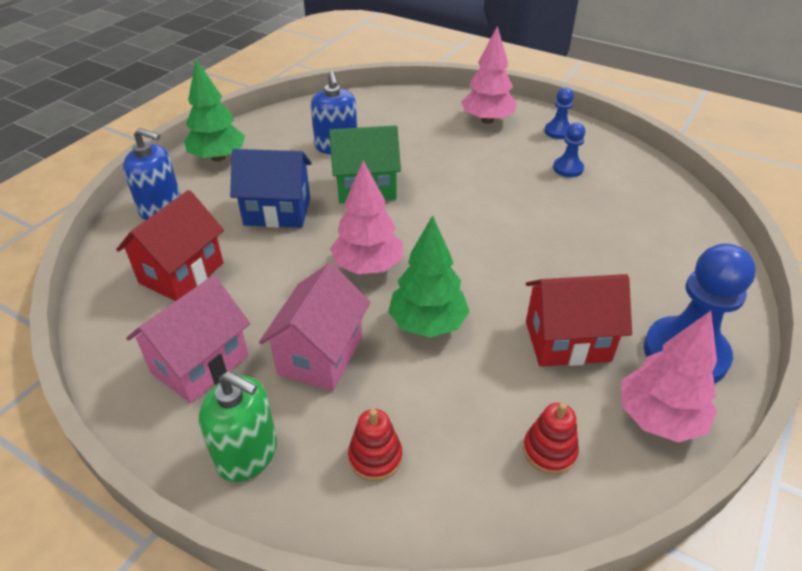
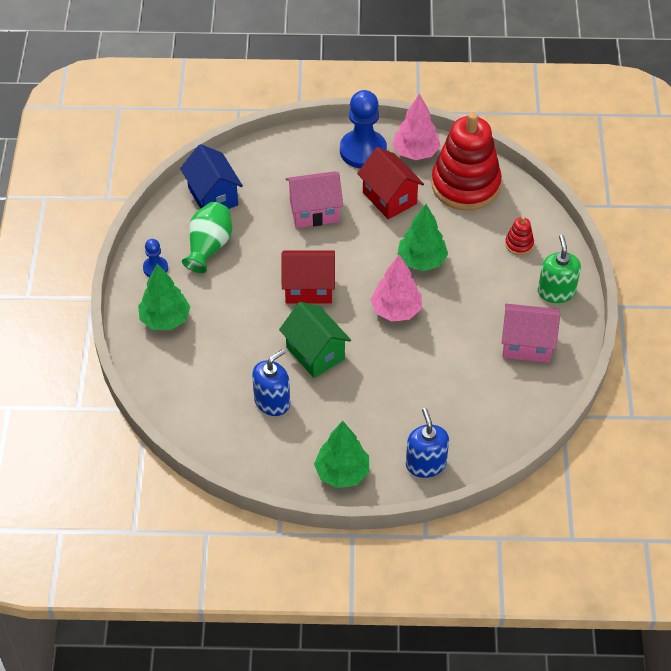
camera: 120 degrees left, 10 degrees up
red house [116,190,224,301] -> red house moved to [281,251,335,304]
blue house [230,149,312,228] -> blue house moved to [180,144,243,209]
pink house [259,263,370,391] -> pink house moved to [286,171,343,228]
pink tree [461,26,517,124] -> green tree [138,264,190,330]
red stacking toy [523,403,579,474] -> red stacking toy [431,112,502,211], size x2.50
blue pawn [553,123,585,177] -> green vase [182,202,232,273]

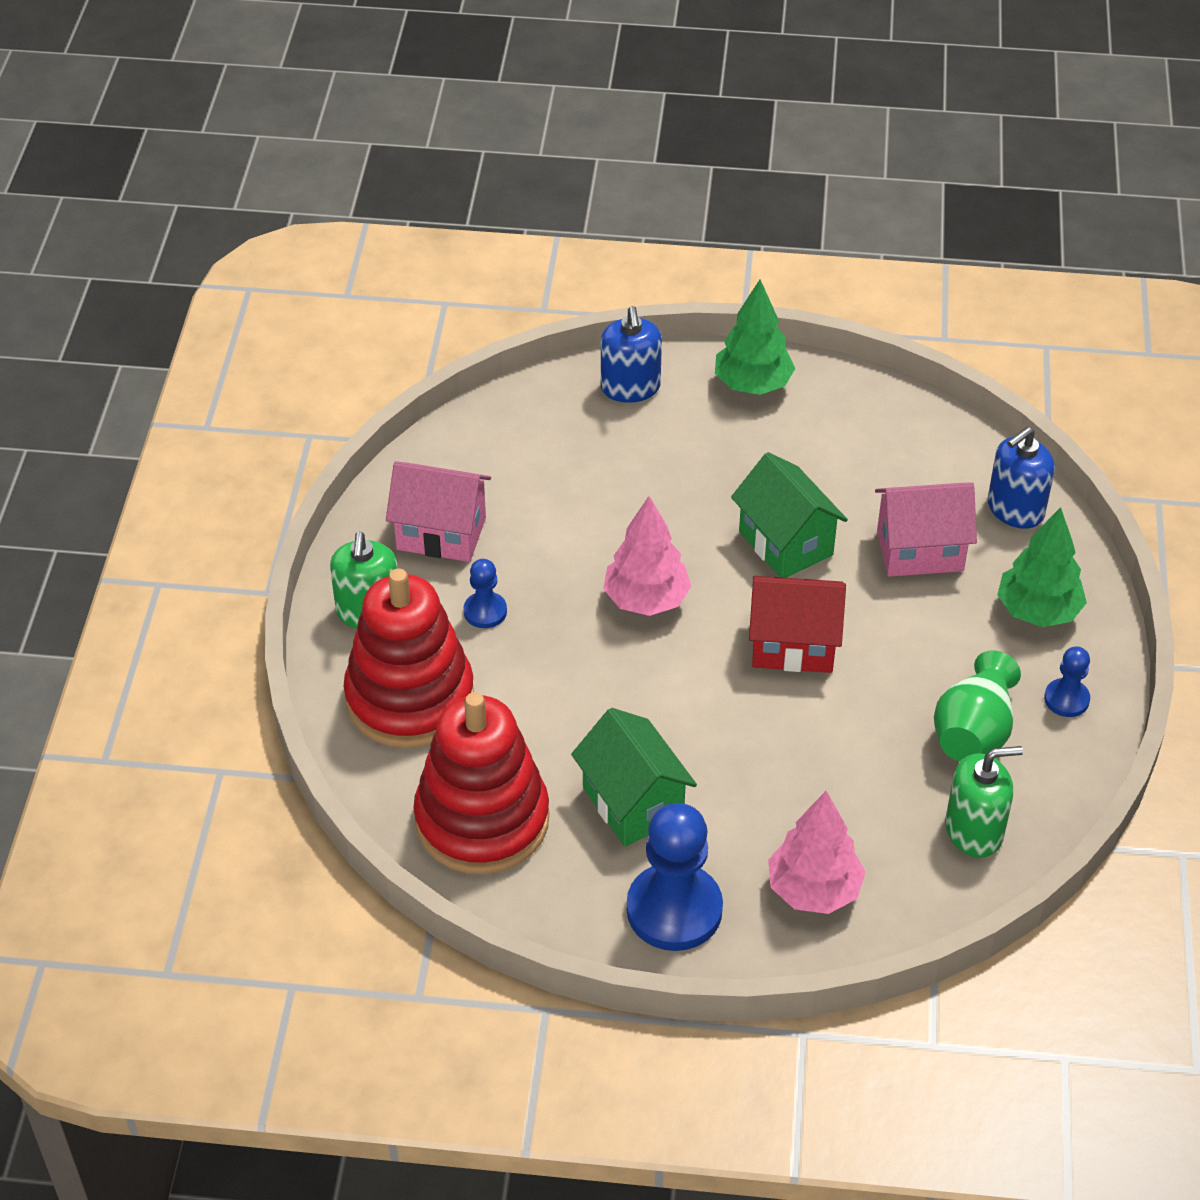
camera: 175 degrees left, 5 degrees down
blue house [180,144,243,209] -> green soap dispenser [945,746,1023,858]
blue soap dispenser [252,349,290,416] -> blue soap dispenser moved to [988,427,1055,529]
pink house [286,171,343,228] -> pink house moved to [875,482,977,577]
red house [357,147,424,219] -> green house [571,708,697,846]
pink tree [392,93,441,160] -> pink tree moved to [768,791,866,914]
green tree [397,204,448,271] -> none
red stacking toy [505,216,534,255] -> red stacking toy [343,568,474,748], size x2.50
none -> blue pawn [463,559,507,628]

